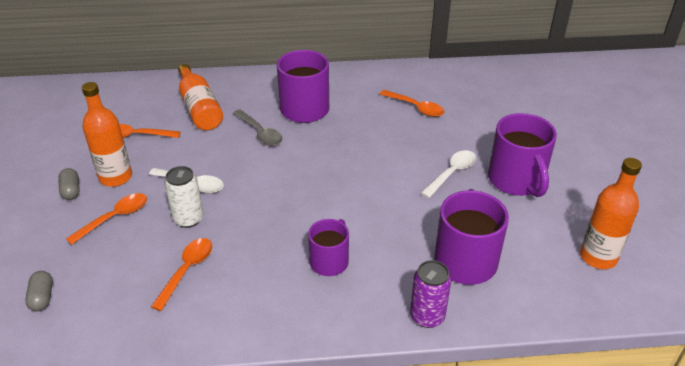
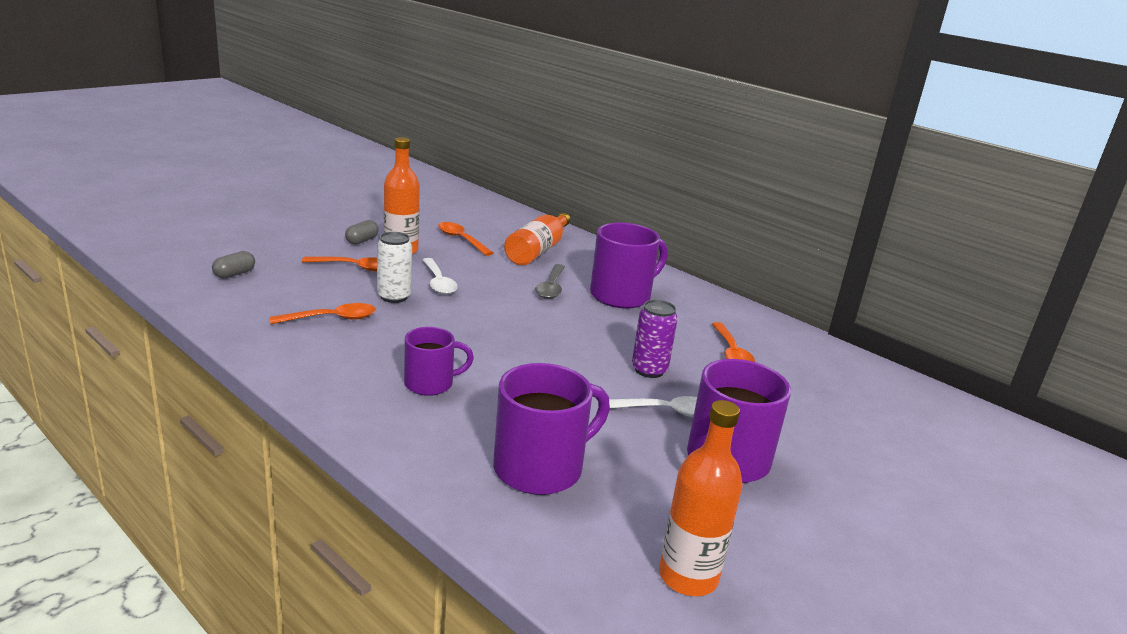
camera: 45 degrees right, 15 degrees down
purple can [410,260,451,328] -> purple can moved to [632,300,678,378]

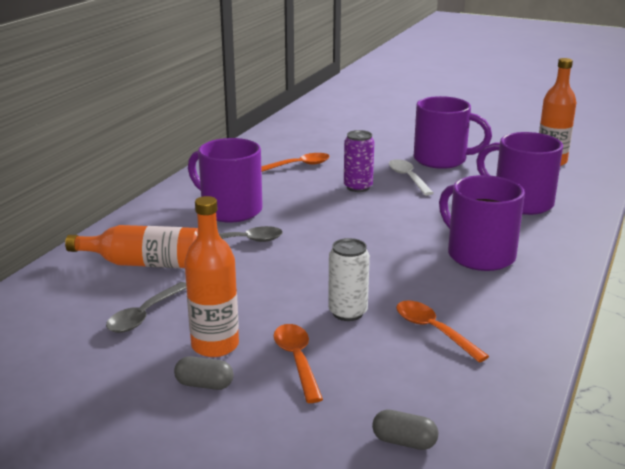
camera: 105 degrees left, 0 degrees up
purple mug [404,327,474,396] -> purple mug [439,175,525,271], size x1.62
white spoon [422,258,458,295] -> none
orange spoon [438,222,493,256] -> grey spoon [106,282,187,333]

